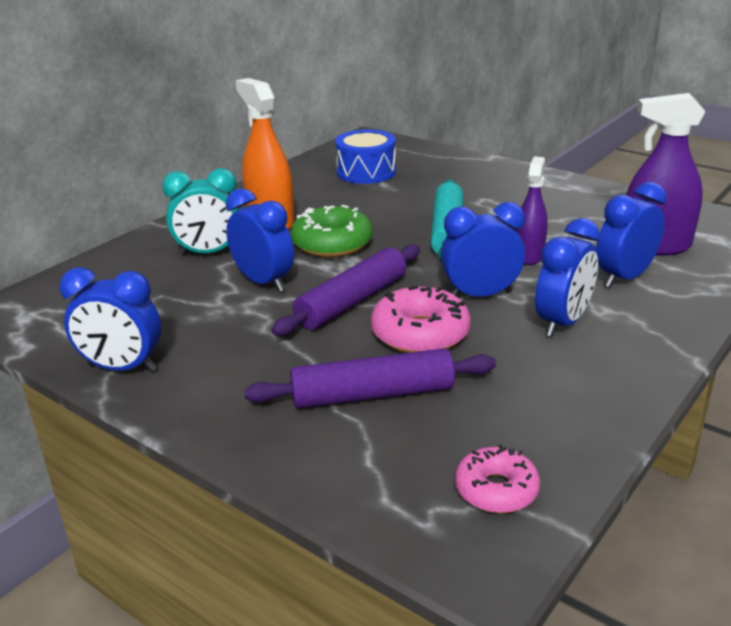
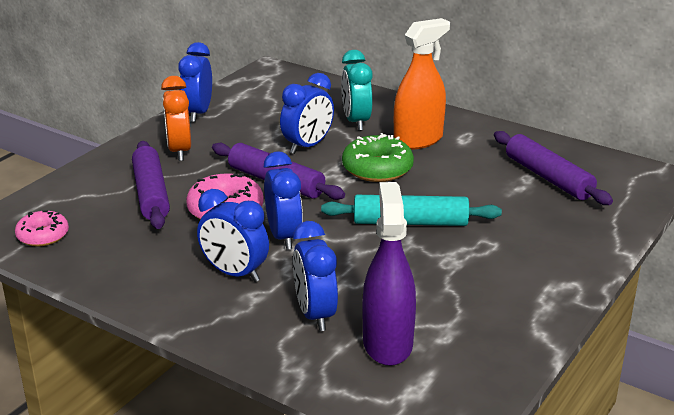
camera: 85 degrees right, 0 degrees up
blue drum [335,129,396,184] -> purple rolling pin [494,131,613,205]
purple spray bottle [516,156,548,265] -> none
blue clock [596,182,667,288] -> blue clock turned 150 degrees counterclockwise [293,221,338,331]
none -> orange clock [161,76,191,161]

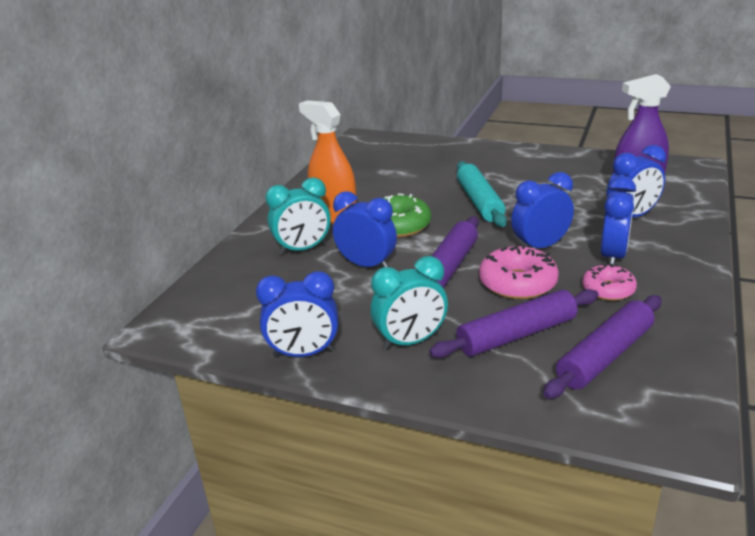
camera: 100 degrees left, 0 degrees up
pink donut [15,210,69,247] -> pink donut moved to [582,263,637,301]
orange clock [161,76,191,161] -> turquoise clock [371,256,448,350]
purple rolling pin [494,131,613,205] -> purple rolling pin moved to [543,295,662,399]

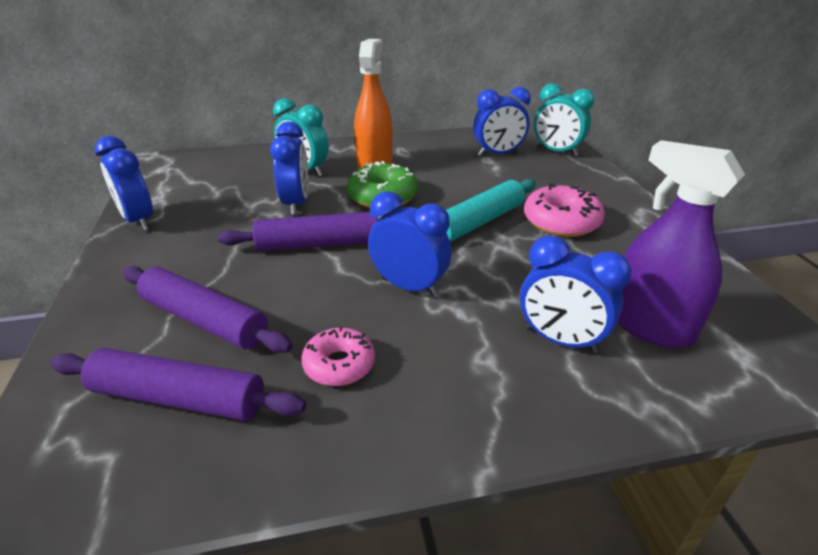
camera: 55 degrees right, 5 degrees up
turquoise clock [371,256,448,350] -> turquoise clock moved to [534,83,594,156]
pink donut [479,244,559,299] -> pink donut moved to [524,183,605,237]
blue clock [600,176,636,265] -> blue clock moved to [473,87,531,156]

